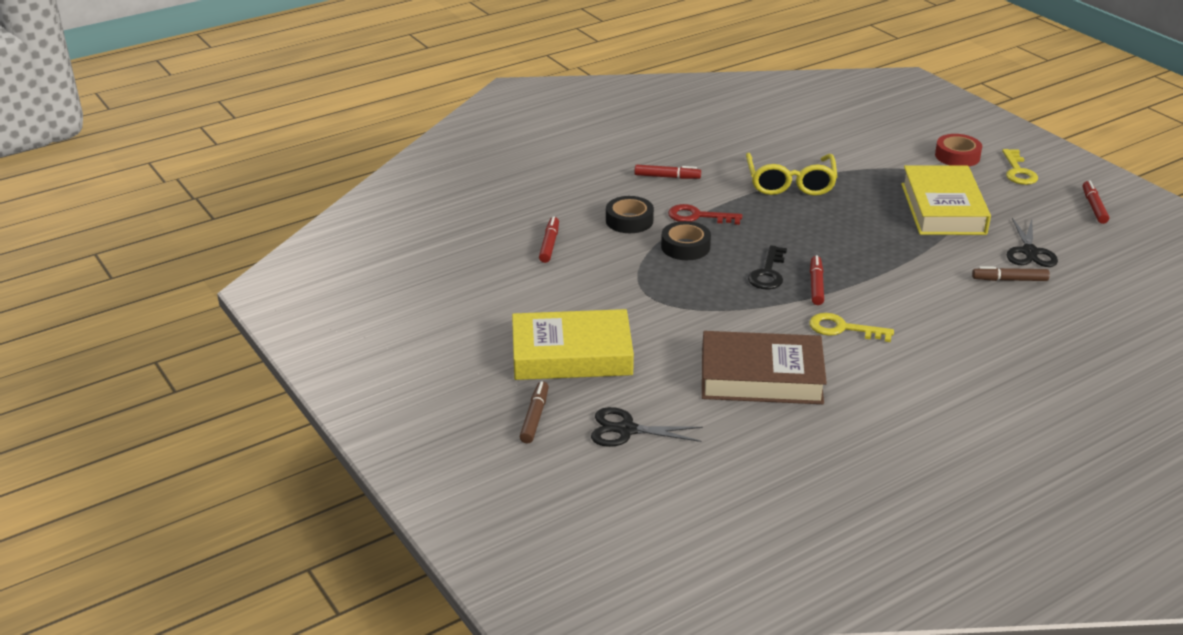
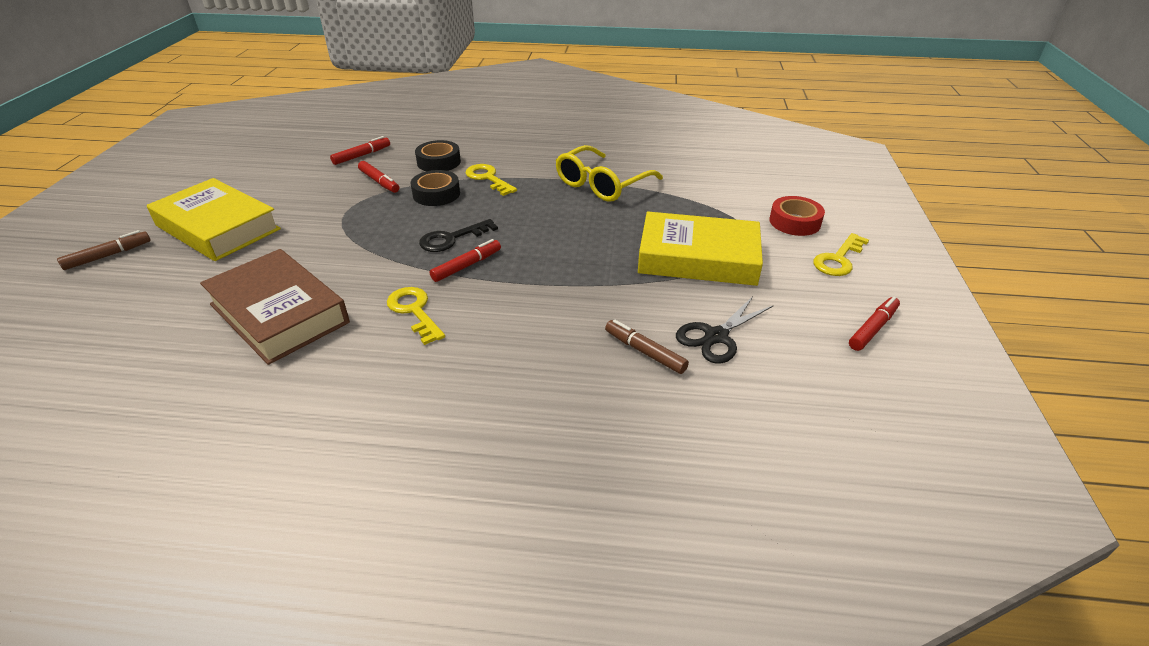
camera: 40 degrees right, 5 degrees up
black scissors [591,407,703,447] -> none
red marker [635,165,701,179] -> red marker moved to [358,161,399,193]
red key [668,204,742,225] -> yellow key [466,164,517,196]
yellow book [901,165,991,235] -> yellow book turned 60 degrees clockwise [638,211,763,286]

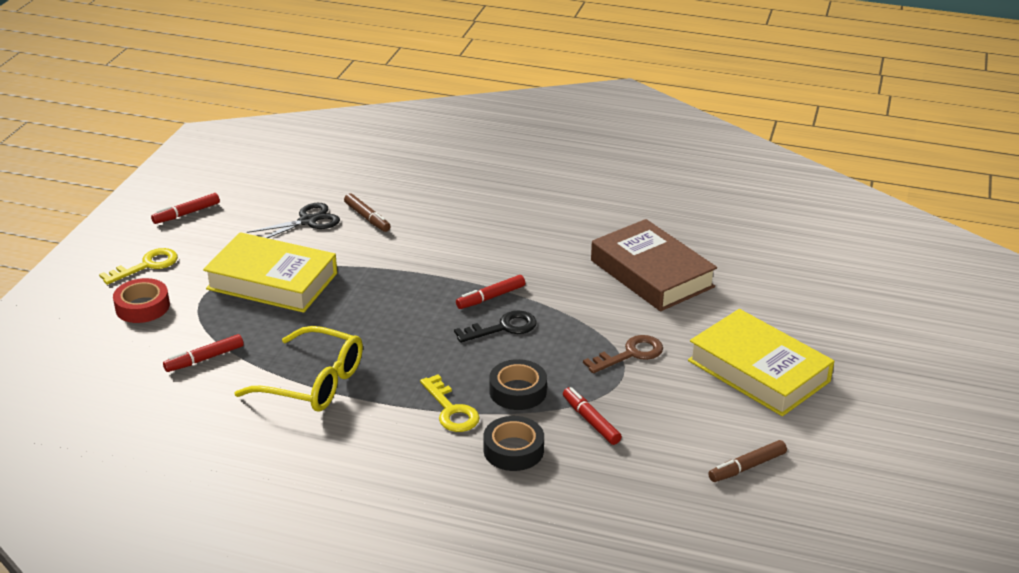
camera: 170 degrees left, 5 degrees down
brown marker [57,230,151,270] -> brown marker moved to [708,440,787,482]
red marker [330,136,390,165] -> red marker moved to [163,334,244,372]
yellow key [387,287,445,345] -> none
yellow glasses [556,145,663,202] -> yellow glasses turned 60 degrees clockwise [234,326,363,412]
none -> brown key [583,335,663,373]

